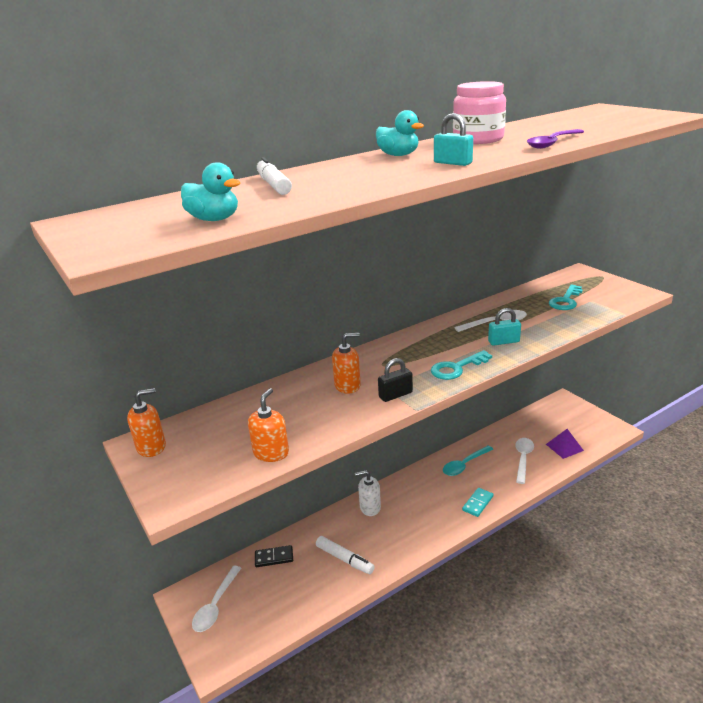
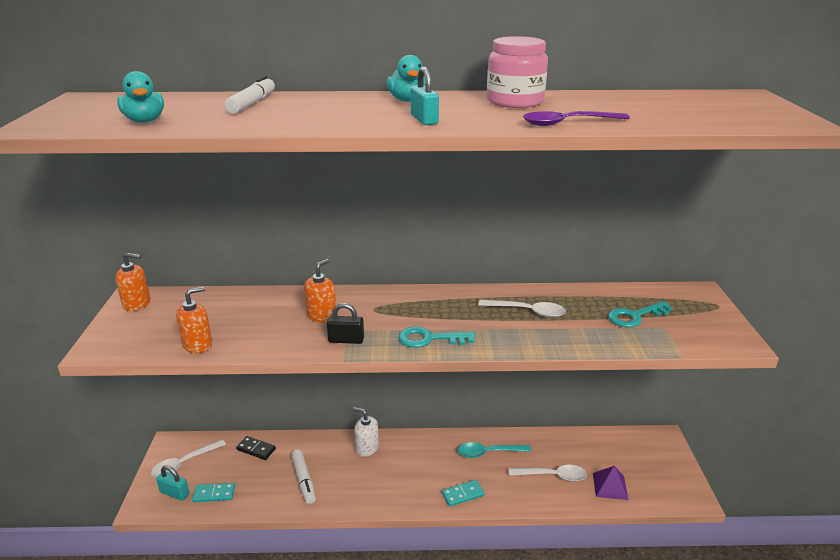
camera: 30 degrees right, 0 degrees up
orange soap dispenser [332,333,361,394] -> orange soap dispenser turned 75 degrees counterclockwise [304,259,336,322]
turquoise padlock [488,308,521,346] -> turquoise padlock moved to [156,465,189,501]
white spoon [515,438,534,484] -> white spoon turned 45 degrees clockwise [509,465,587,481]
none -> turquoise domino [192,483,235,502]

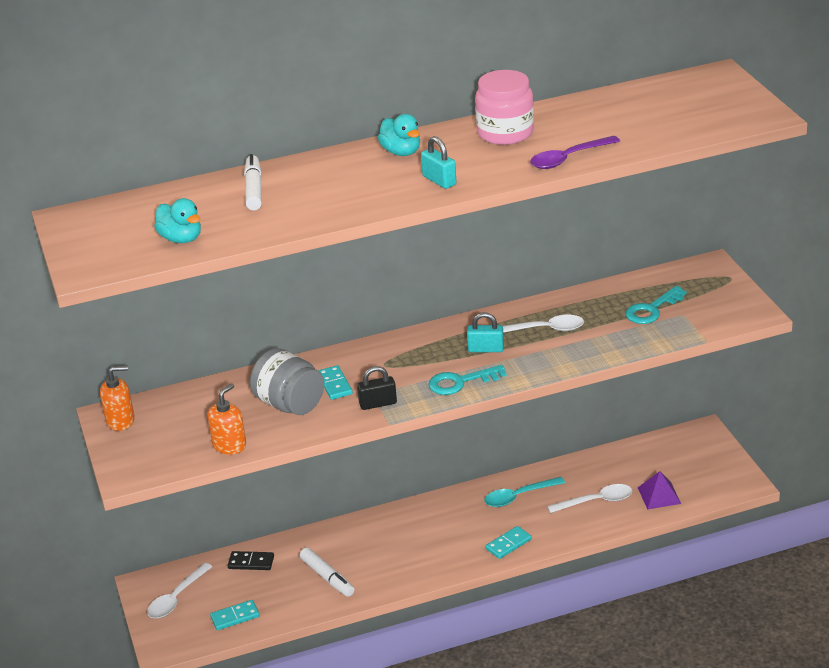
camera: 15 degrees left, 5 degrees up
turquoise padlock [156,465,189,501] -> turquoise padlock moved to [467,312,504,352]
orange soap dispenser [304,259,336,322] -> turquoise domino [318,365,353,400]
white soap dispenser [353,407,379,457] -> none
none -> grey jar [250,348,324,415]

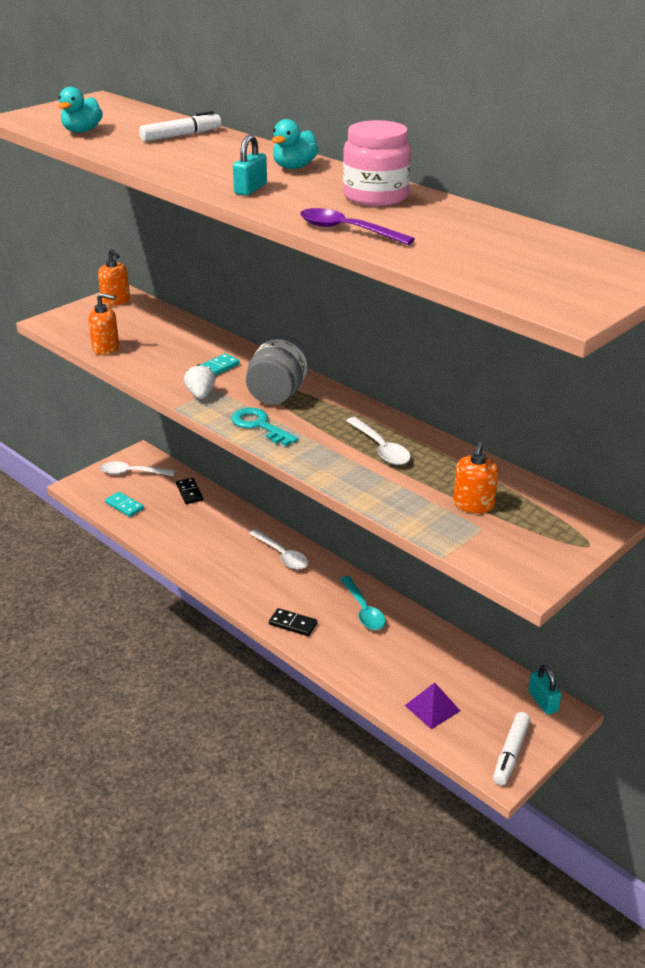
camera: 60 degrees right, 0 degrees up
grey jar [250,348,324,415] -> grey jar moved to [246,335,309,405]
white marker [300,548,355,597] -> white marker moved to [493,712,530,785]
black padlock [357,366,397,410] -> white strawberry [184,364,216,399]
turquoise padlock [467,312,504,352] -> turquoise padlock moved to [528,665,562,715]
turquoise spoon [484,477,565,507] -> turquoise spoon turned 150 degrees counterclockwise [340,576,386,630]
turquoise domino [485,526,532,559] -> black domino [269,608,317,636]
white spoon [547,484,633,513] -> white spoon moved to [249,529,308,569]
turquoise key [625,286,687,324] -> orange soap dispenser [453,442,498,513]

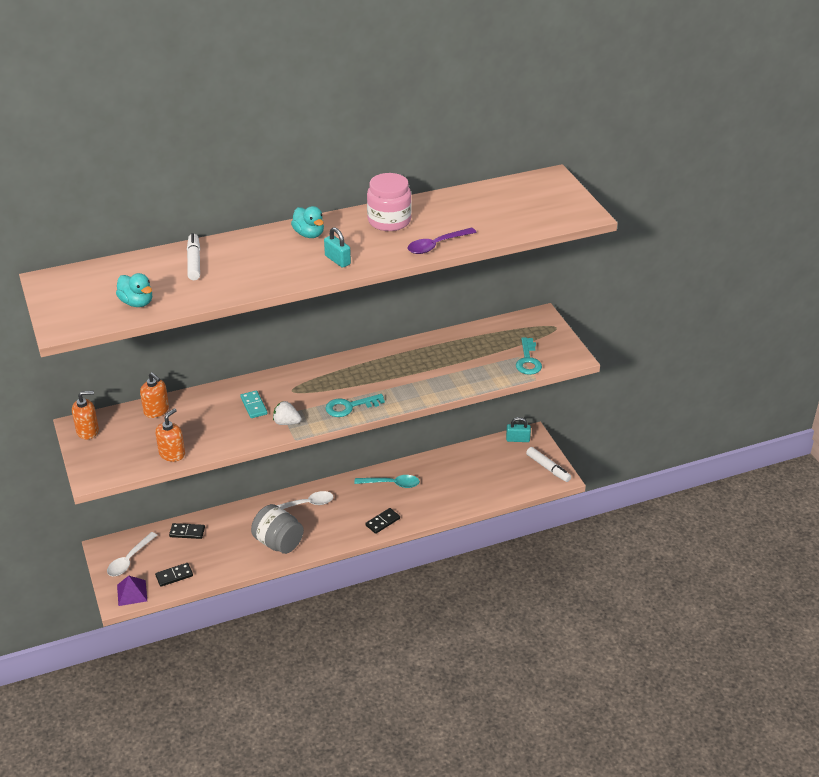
camera: 65 degrees left, 5 degrees up
turquoise domino [105,492,144,517] -> black domino [155,563,193,587]
grey jar [246,335,309,405] -> grey jar moved to [251,504,304,554]
white spoon [346,417,411,465] -> none
purple pyramid [405,683,460,729] -> purple pyramid moved to [117,576,147,606]
orange soap dispenser [453,442,498,513] -> orange soap dispenser moved to [140,372,169,418]
none -> turquoise key [516,337,542,375]

